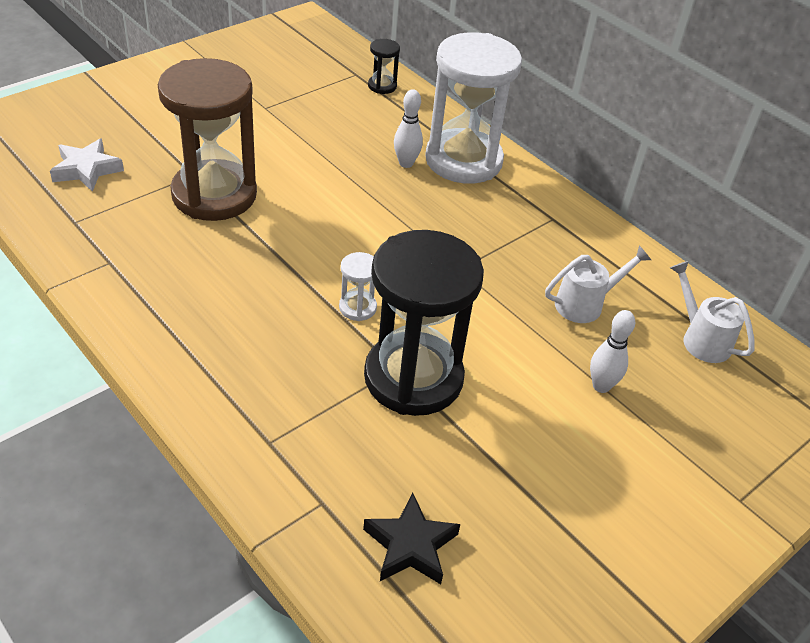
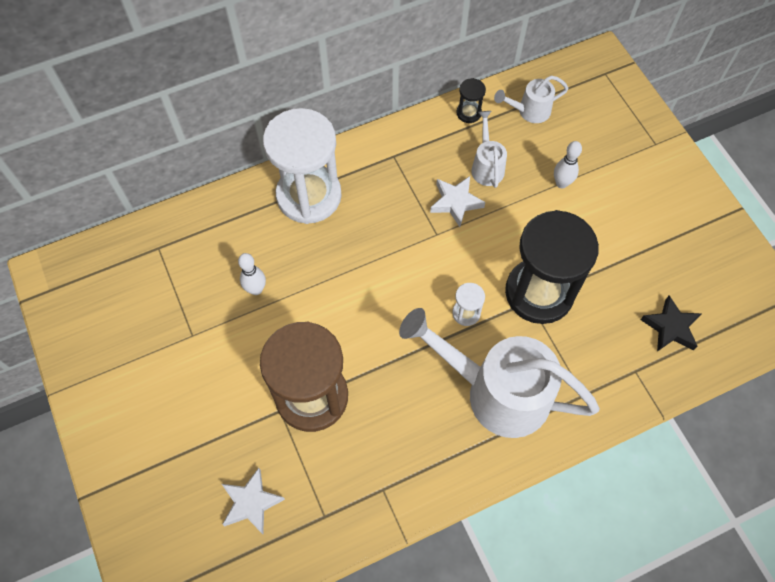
camera: 70 degrees left, 20 degrees up
black hourglass [368,39,400,94] -> black hourglass moved to [457,78,486,123]
white bowling pin [394,89,423,168] -> white bowling pin moved to [238,253,266,295]
none -> white watering can [399,308,600,438]
none -> white star [430,176,485,227]

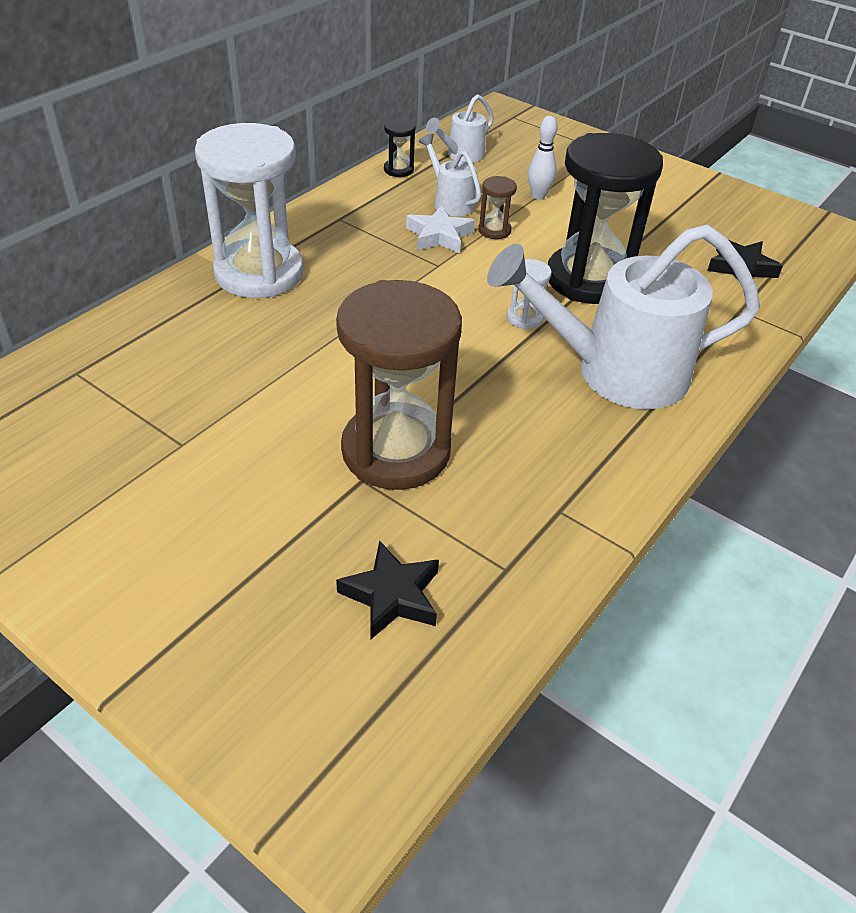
camera: 30 degrees left, 20 degrees down
white star [222,468,285,534] -> black star [336,540,439,640]
white bowling pin [238,253,266,295] -> none
none -> brown hourglass [478,176,517,239]

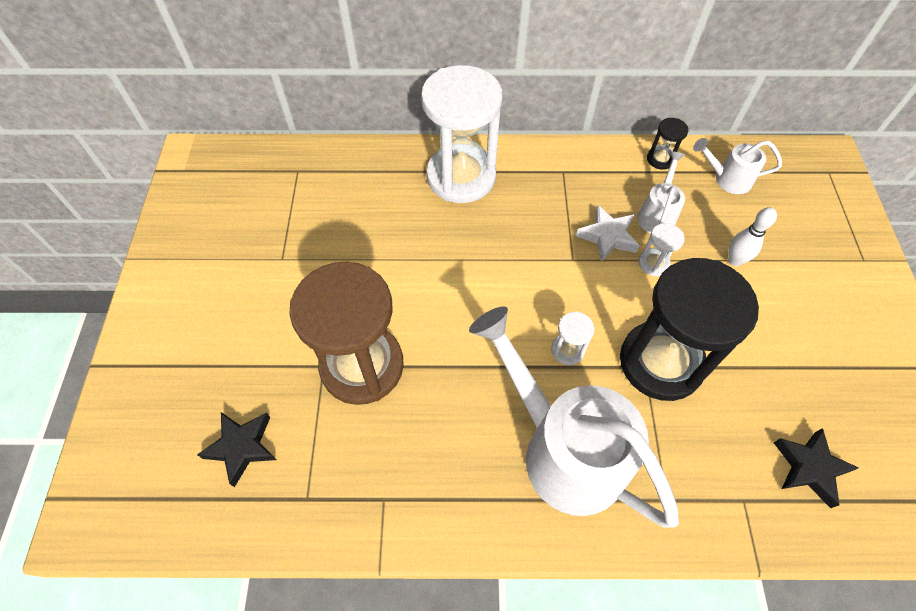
camera: 55 degrees right, 15 degrees up
brown hourglass [478,176,517,239] -> white hourglass [639,223,685,276]

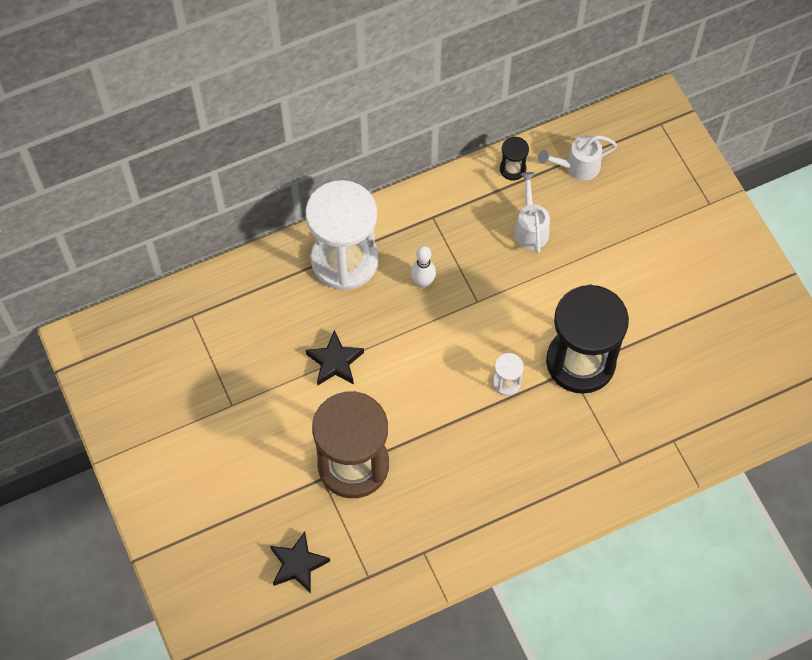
camera: 25 degrees left, 5 degrees up
white watering can [469,306,679,528] -> none
white star [576,205,640,262] -> none
white hourglass [639,223,685,276] -> none
white bowling pin [728,207,777,266] -> white bowling pin moved to [411,246,436,288]
black star [773,428,859,508] -> black star moved to [306,330,364,385]

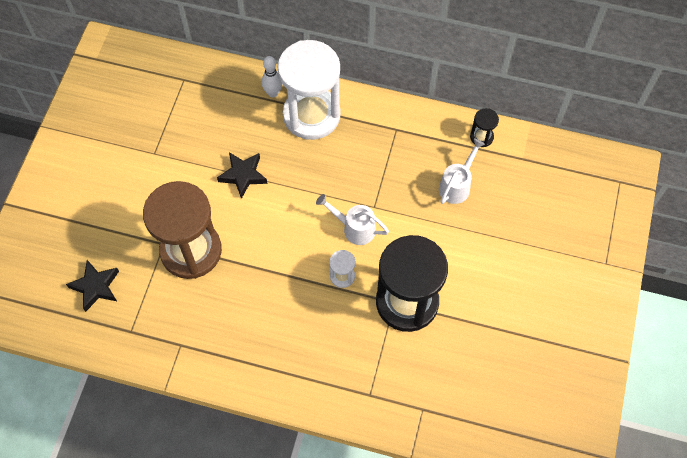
camera: 40 degrees right, 0 degrees up
white bowling pin [411,246,436,288] -> white bowling pin moved to [261,56,282,98]
white watering can [538,135,617,181] -> white watering can moved to [316,194,389,245]

